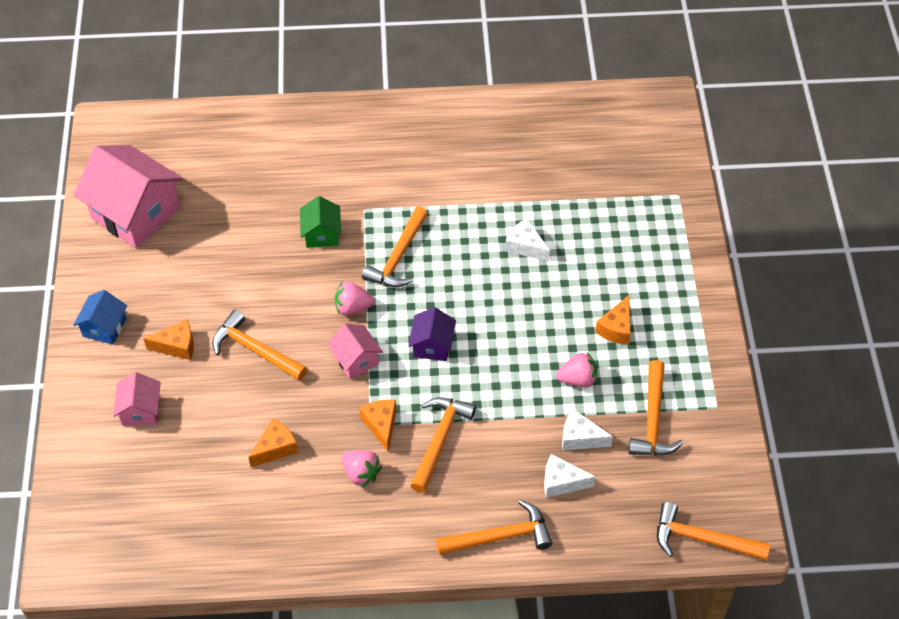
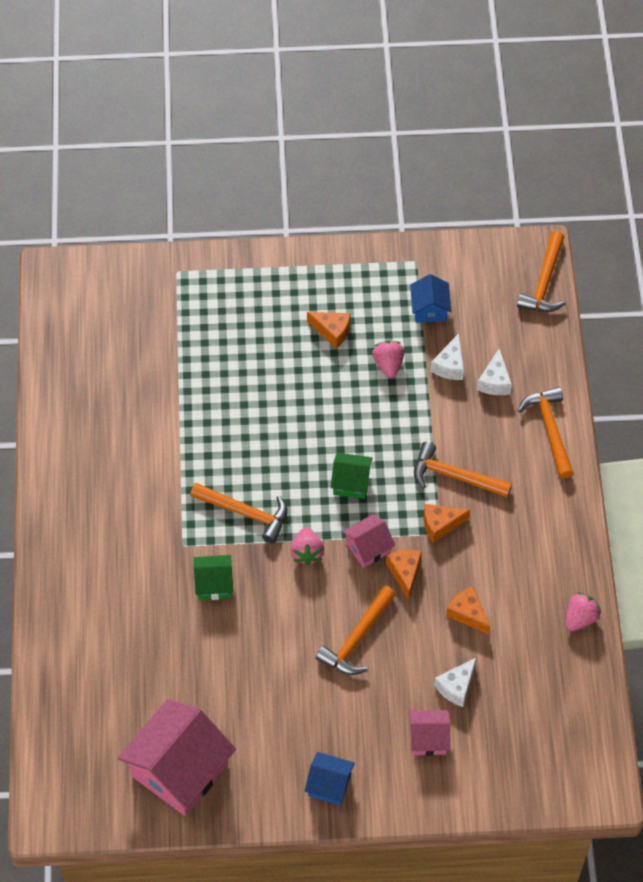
camera: 90 degrees left, 5 degrees up
orange cheese [143,319,194,360] -> orange cheese moved to [386,550,422,599]
pink strawberry [342,450,382,488] -> pink strawberry moved to [565,592,601,631]
purple house [408,307,456,361] -> green house [331,453,373,499]
white cheese [505,219,550,262] -> white cheese moved to [434,657,477,707]
orange hammer [629,360,683,456] -> blue house [410,274,452,323]

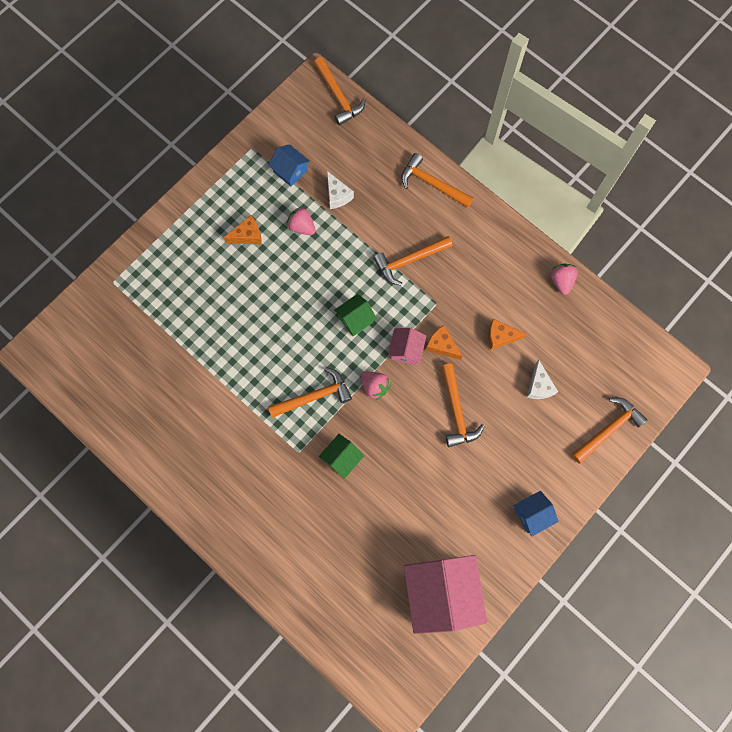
camera: 45 degrees left, 15 degrees up
pink house [409,710,450,756] -> none
orange cheese [424,504,470,543] -> none
white cheese [477,348,512,395] -> none
none -> orange hammer [572,398,647,464]

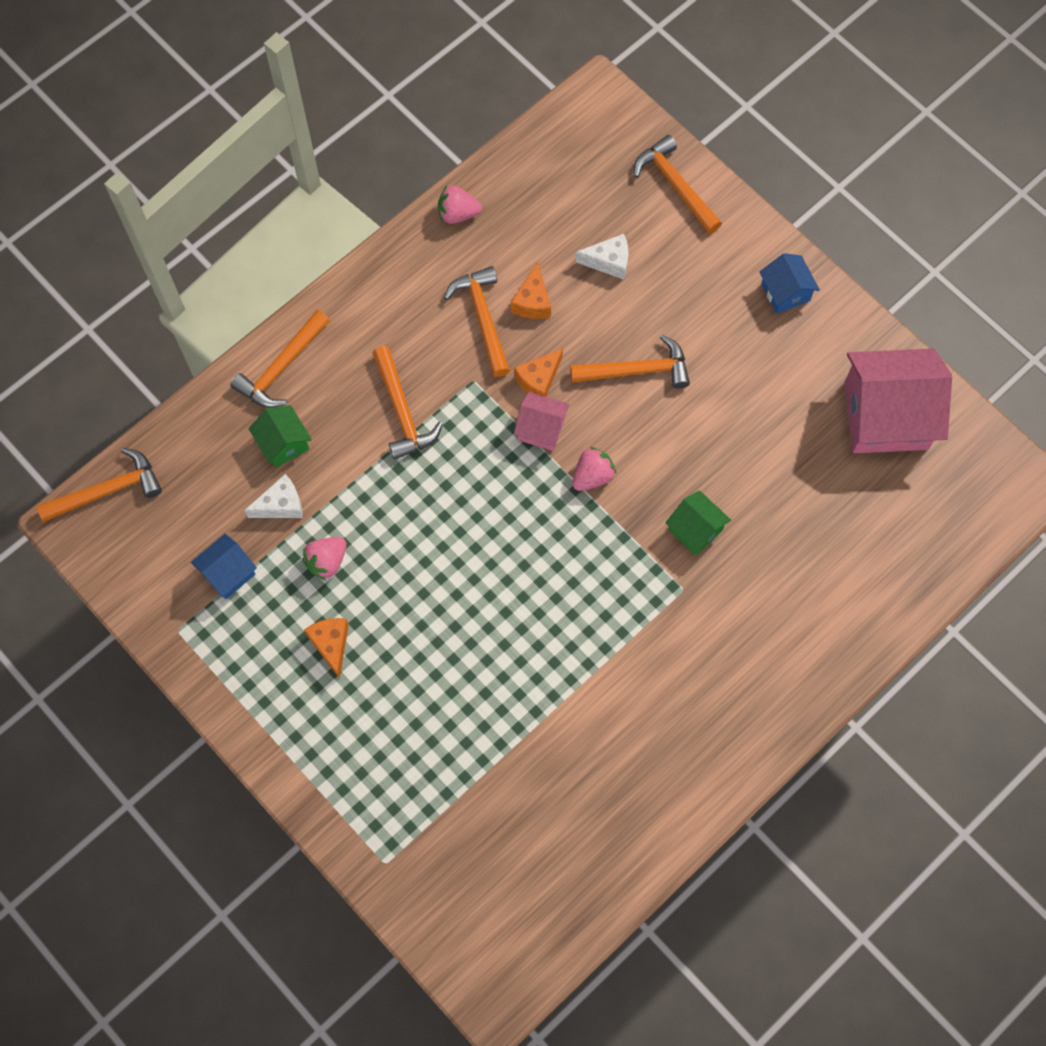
camera: 85 degrees left, 5 degrees down
orange hammer [268,367,352,418] -> orange hammer moved to [444,266,510,377]
green house [334,294,377,336] -> green house moved to [248,405,312,468]

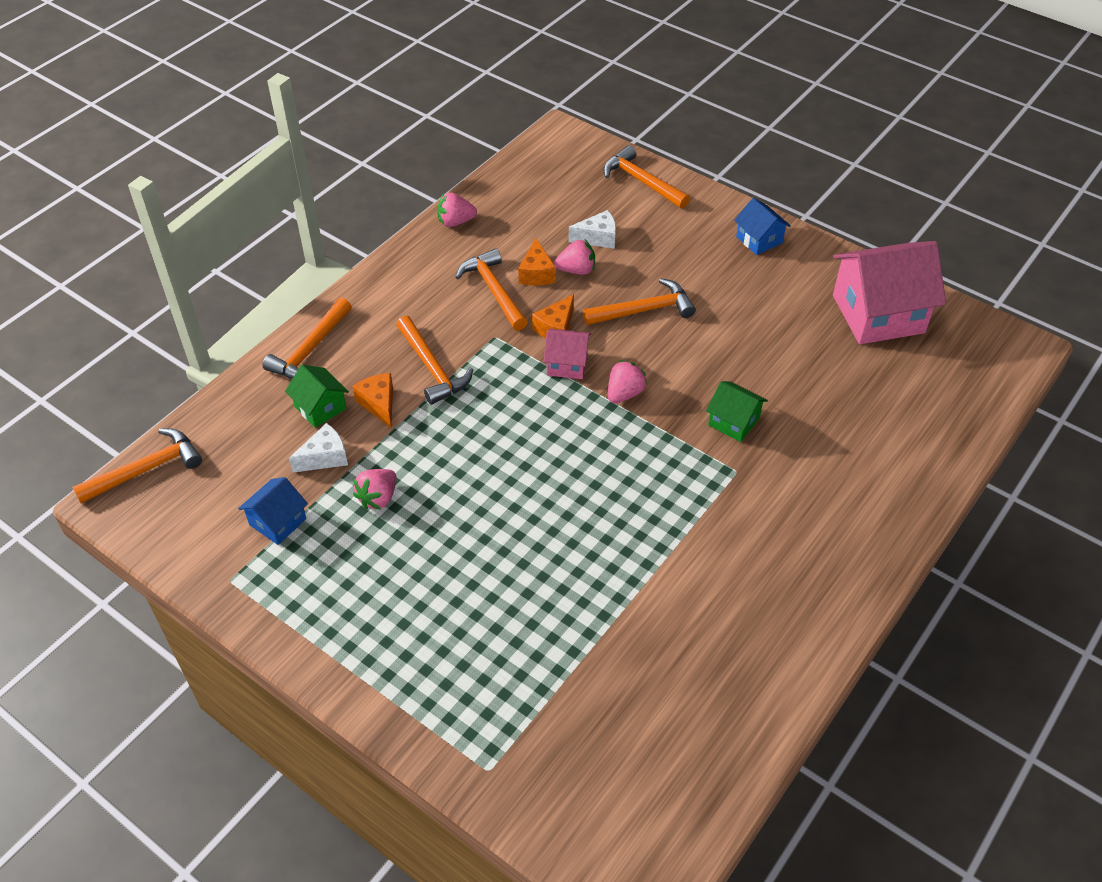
camera: 10 degrees left, 20 degrees down
orange cheese [304,618,349,679] -> orange cheese moved to [352,373,393,427]
none -> pink strawberry [554,240,595,275]

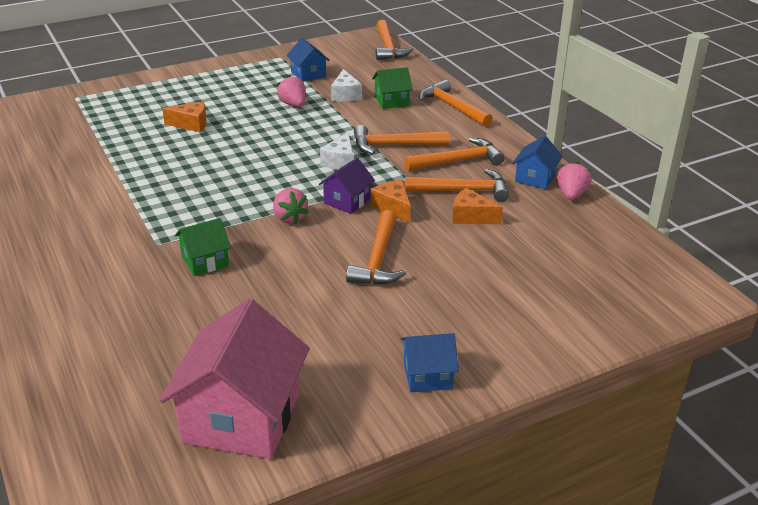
camera: 115 degrees right, 15 degrees down
orange cheese [352,373,393,427] -> orange cheese moved to [162,101,207,132]
pink house [544,329,591,379] -> purple house [319,158,375,214]
pink strawberry [554,240,595,275] -> none
white cheese [568,210,616,249] -> white cheese moved to [320,132,353,170]
orange hammer [603,145,690,209] -> orange hammer moved to [404,138,504,171]
none -> blue house [512,136,563,189]

